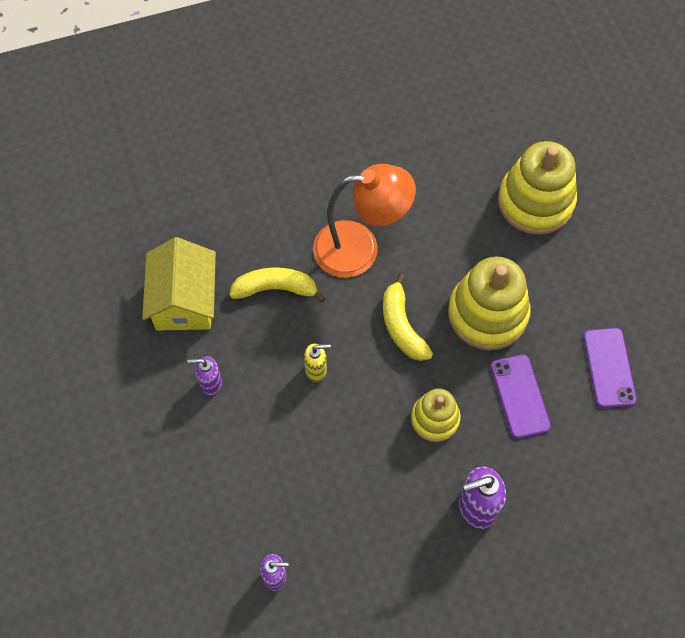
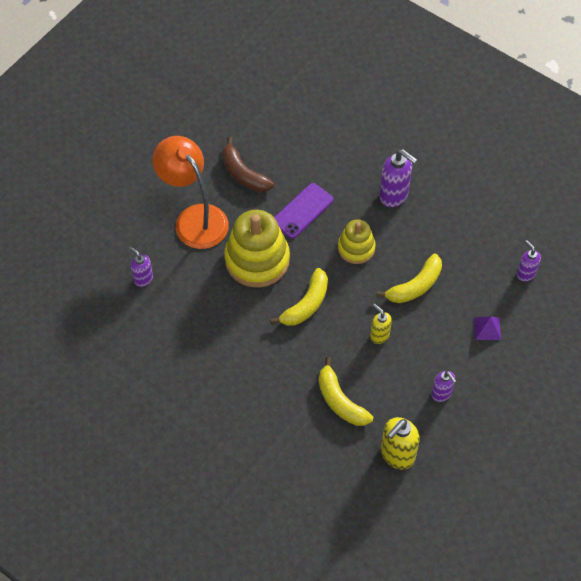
camera: 125 degrees left, 5 degrees down
yellow house [142,237,216,331] -> yellow soap dispenser [381,417,420,470]
orange lamp [313,164,416,278] -> orange lamp moved to [152,136,229,249]
yellow stacking toy [498,141,577,235] -> purple soap dispenser [129,247,153,287]
purple phone [583,328,637,408] -> brown banana [222,137,274,192]
none -> yellow banana [376,254,442,303]
none -> purple pyramid [474,316,501,340]

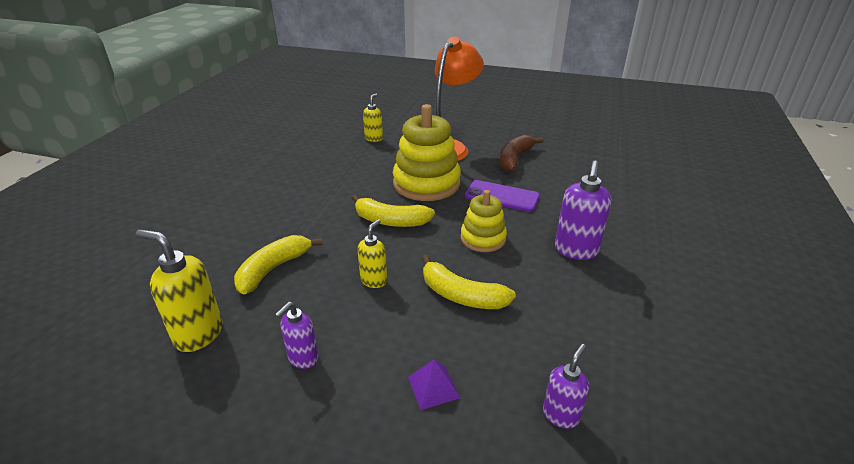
camera: 70 degrees right, 25 degrees down
purple soap dispenser [129,247,153,287] -> yellow soap dispenser [363,93,383,142]

